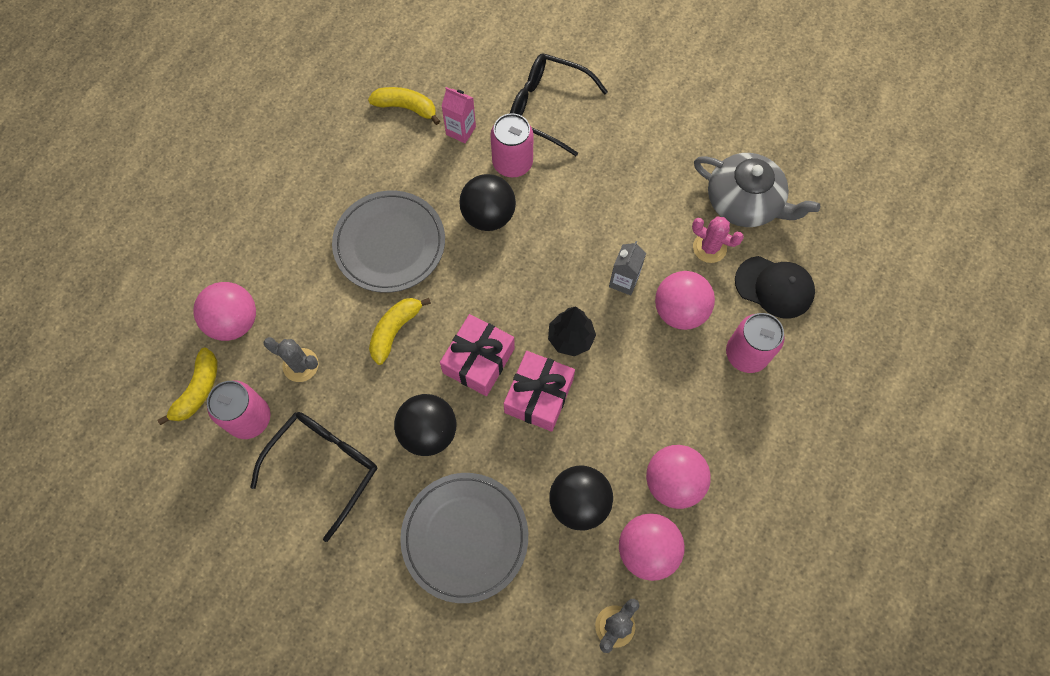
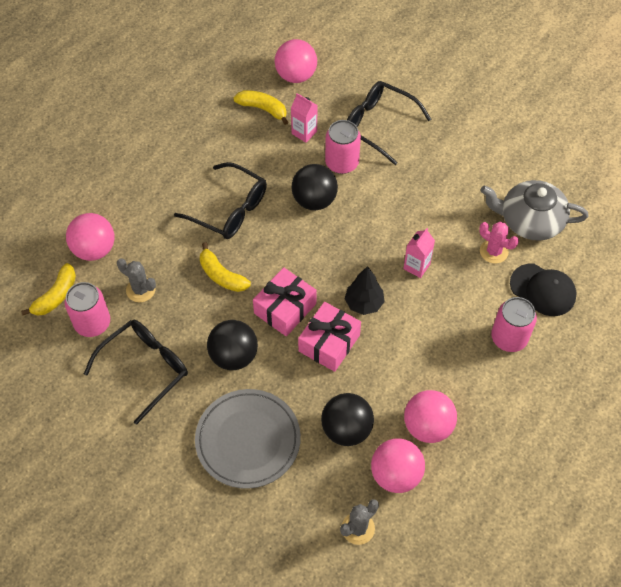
camera: 10 degrees right, 10 degrees down
grey plate [332,191,445,293] -> black glasses [174,162,267,239]
yellow banana [369,298,431,365] -> yellow banana turned 90 degrees counterclockwise [200,242,251,292]
grey carton [609,241,646,295] -> pink carton [403,228,435,278]
pink ball [655,271,715,330] -> pink ball moved to [275,39,317,83]
grey teapot [694,153,820,227] -> grey teapot turned 150 degrees clockwise [481,180,589,241]

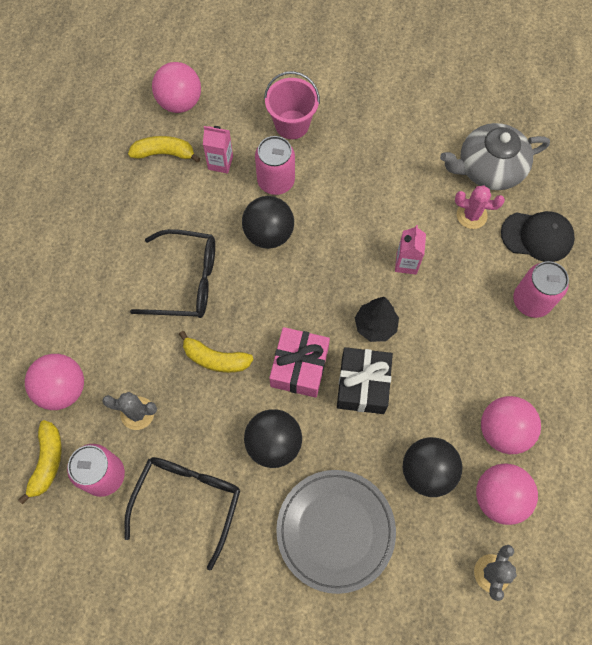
camera: 25 degrees left, 10 degrees up
pink gift [298,302,361,372] -> black gift [337,347,393,414]
black glasses [347,81,431,165] -> pink bucket [264,71,320,139]

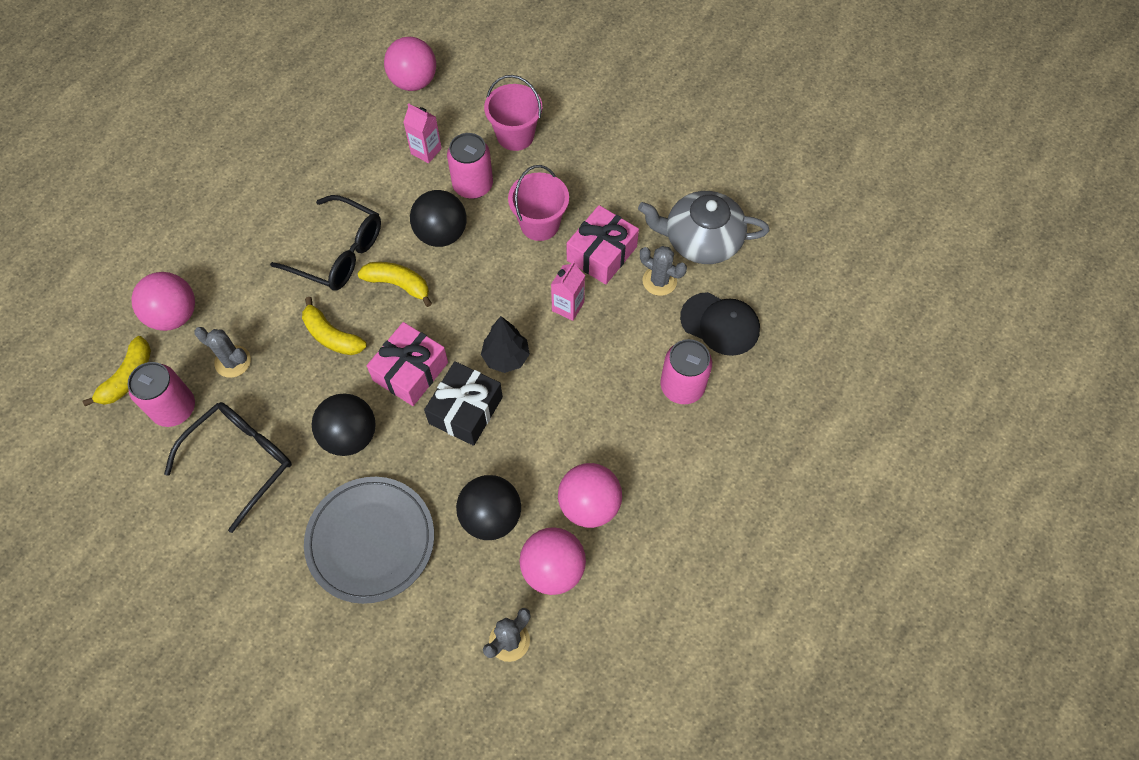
camera: 20 degrees right, 5 degrees down
yellow banana [128,136,200,163] -> yellow banana moved to [357,262,432,307]
pink cactus [455,185,505,229] -> grey cactus [640,246,687,296]
none -> pink bucket [508,165,569,241]
none -> pink gift [567,205,639,285]

